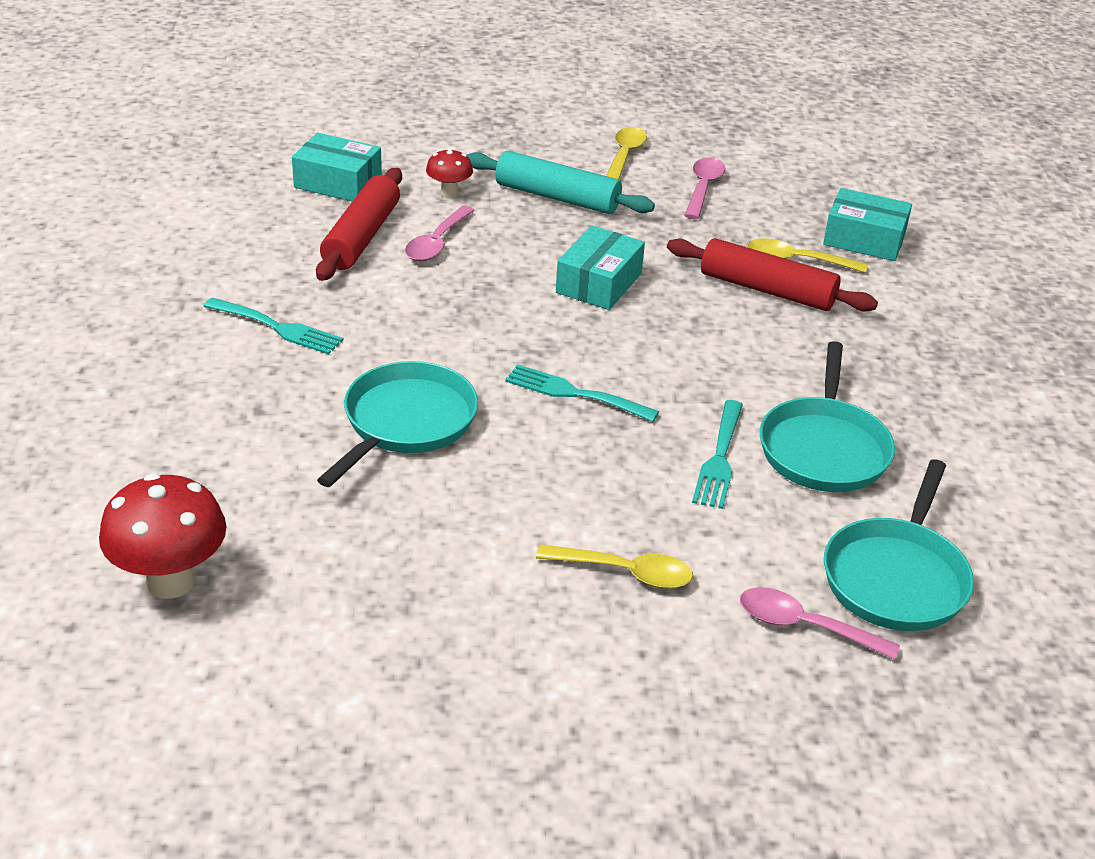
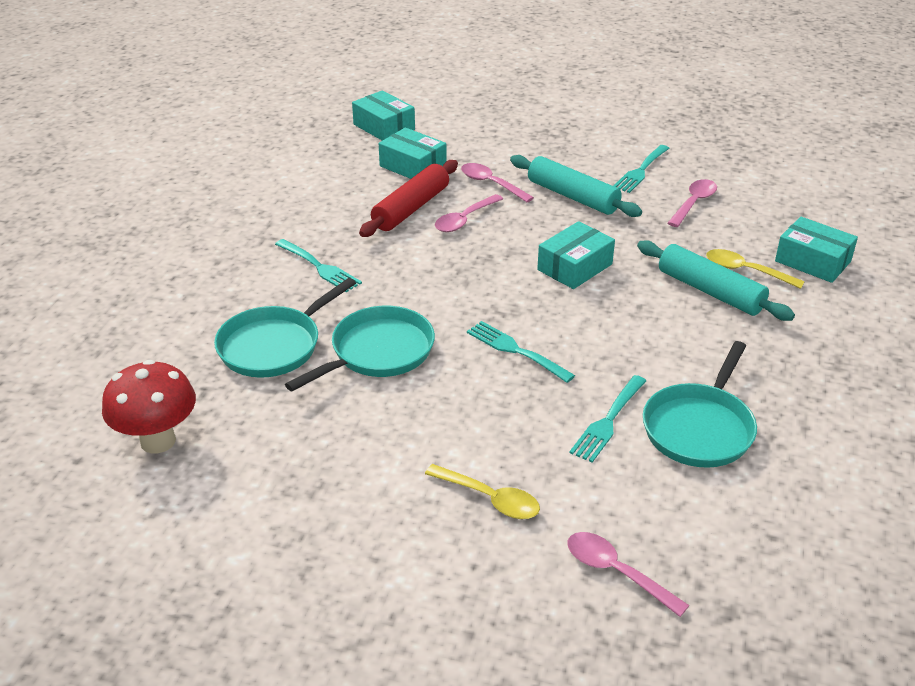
camera: 20 degrees right, 0 degrees up
red mushroom [426,148,473,198] -> pink spoon [461,163,534,202]
yellow spoon [606,127,647,180] -> turquoise fork [614,145,670,193]
red rolling pin [667,238,878,312] -> turquoise rolling pin [637,240,795,321]
turquoise pan [824,459,974,631] -> turquoise pan moved to [214,278,356,378]
none -> turquoise box [352,90,415,141]

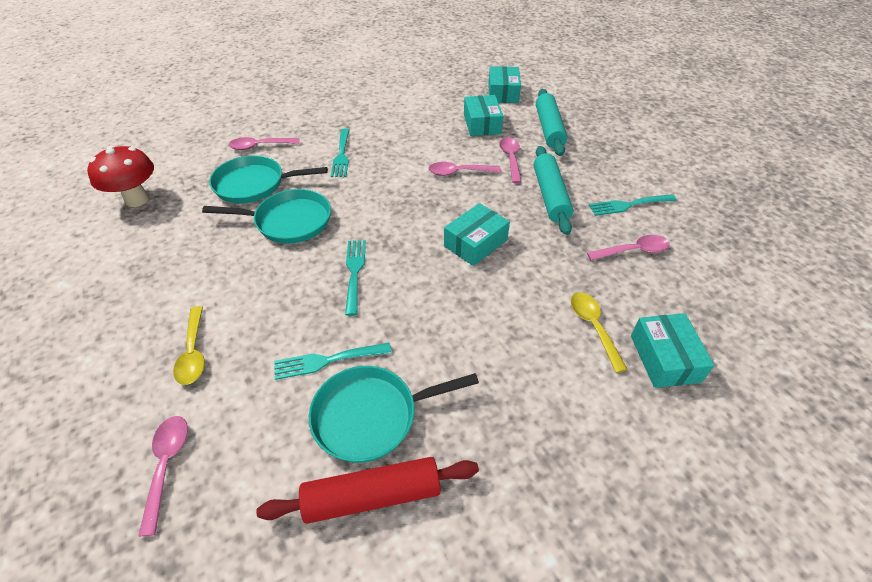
camera: 45 degrees right, 10 degrees up
red rolling pin [359,160,458,237] -> red rolling pin moved to [256,457,479,524]
turquoise box [537,221,615,289] -> turquoise box turned 45 degrees counterclockwise [444,203,510,266]
turquoise rolling pin [637,240,795,321] -> turquoise rolling pin moved to [536,89,567,156]
none -> pink spoon [228,137,299,150]

